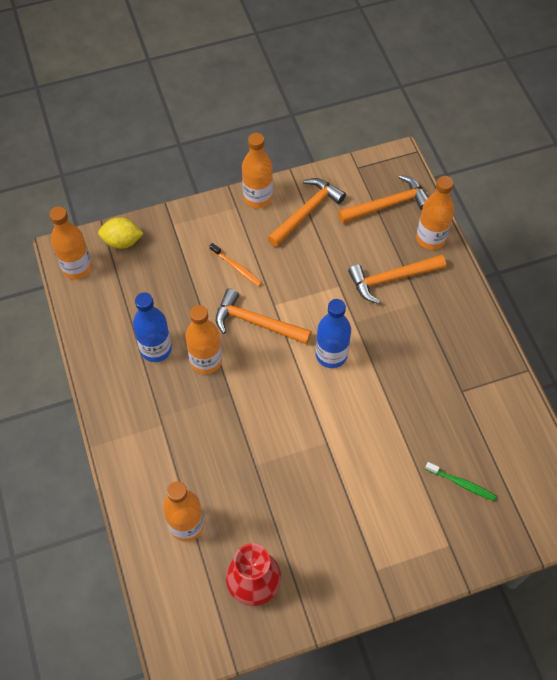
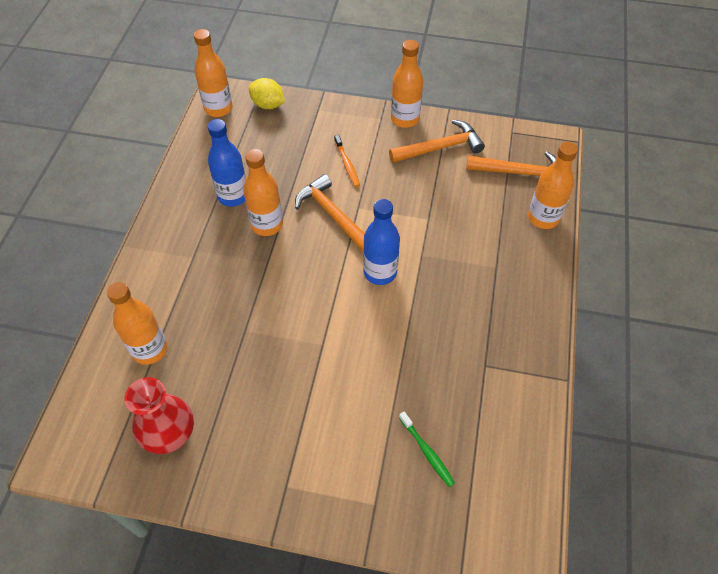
camera: 30 degrees right, 5 degrees down
orange hammer [348,254,446,304] -> none

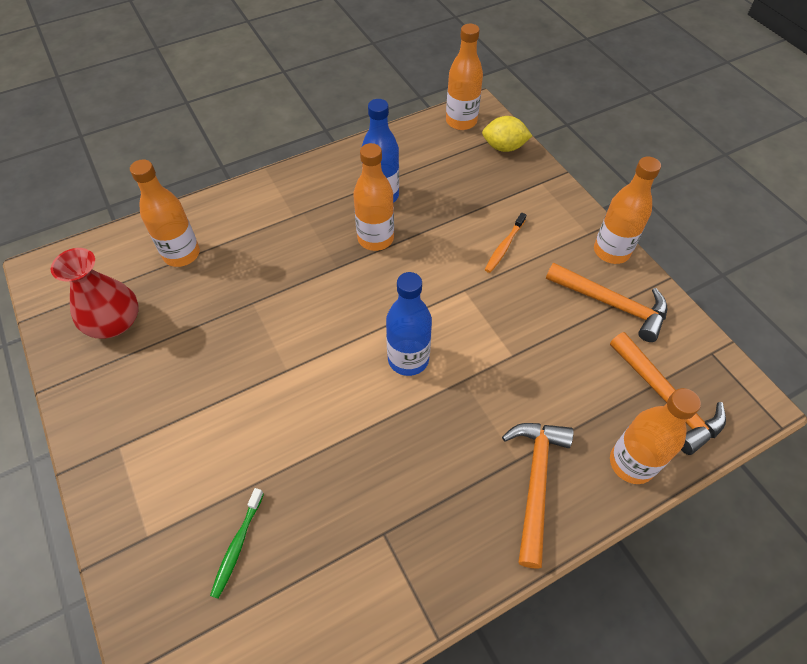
camera: 50 degrees right, 0 degrees up
yellow lemon [249,78,285,109] -> yellow lemon turned 75 degrees counterclockwise [482,116,532,152]
orange hammer [295,174,365,252] -> orange hammer moved to [502,423,573,569]

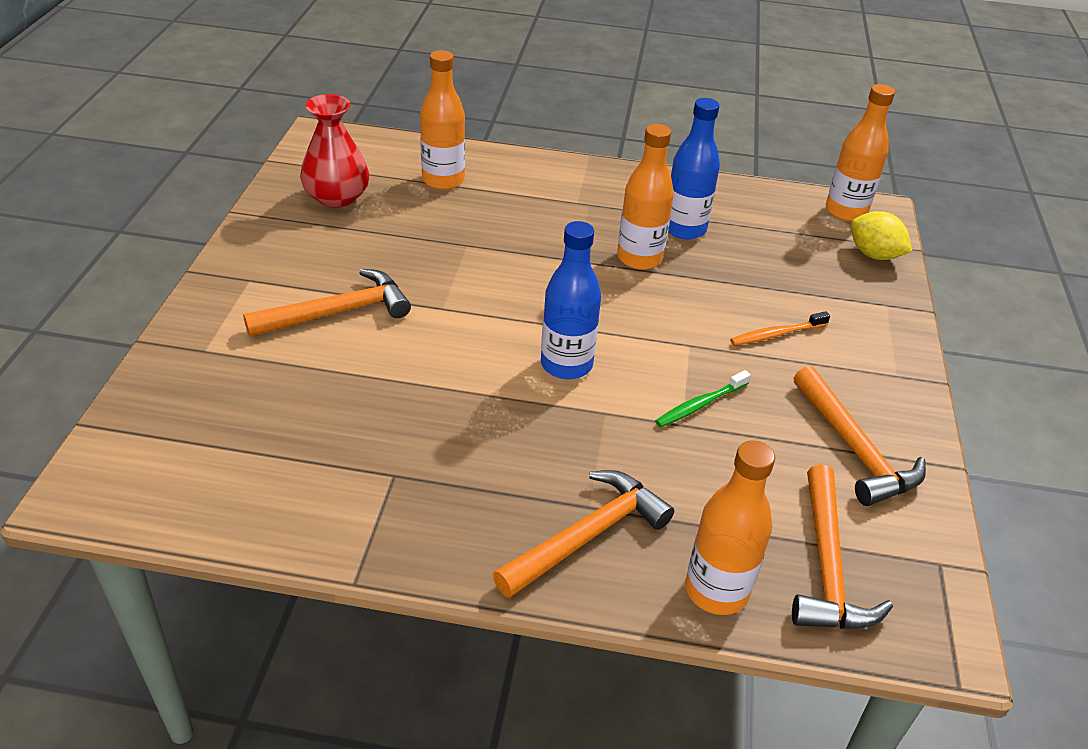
camera: 35 degrees right, 15 degrees down
green toothbrush [210,488,264,599] -> green toothbrush moved to [655,370,751,427]
orange bottle [594,157,661,264] -> none
none -> orange hammer [243,269,411,337]

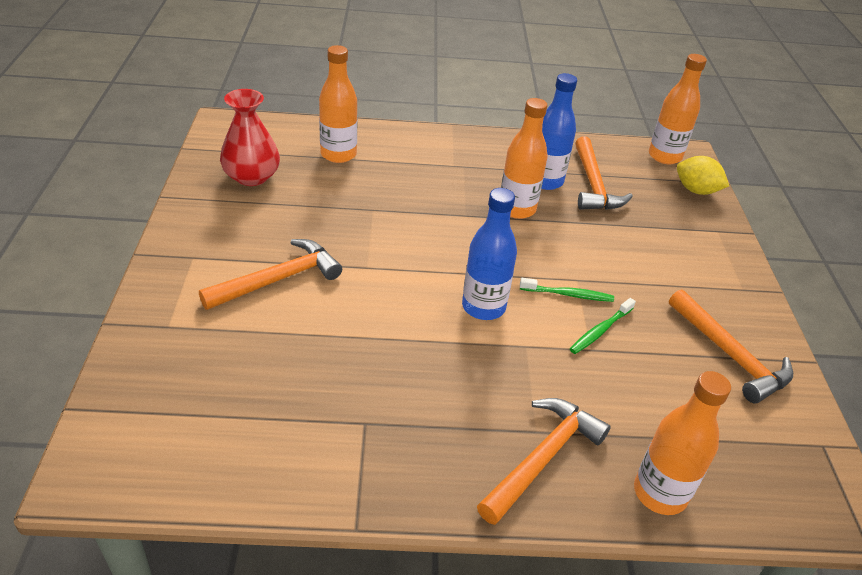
camera: 10 degrees left, 0 degrees up
orange toothbrush [730,311,830,345] -> none
orange hammer [792,464,893,629] -> orange hammer moved to [575,136,633,210]
none -> green toothbrush [520,278,614,302]

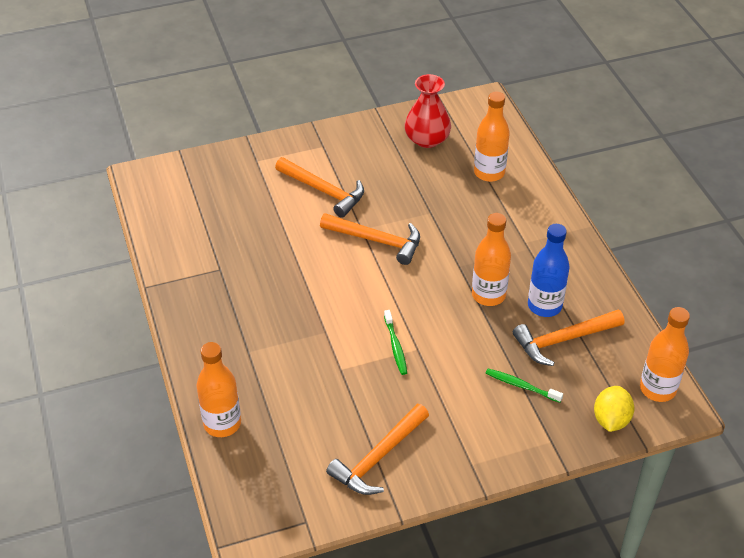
camera: 75 degrees right, 5 degrees up
blue bottle [462,188,517,320] -> none
orange hammer [477,398,611,525] -> orange hammer moved to [320,213,420,265]
green toothbrush [570,298,636,354] -> green toothbrush moved to [485,369,563,403]

